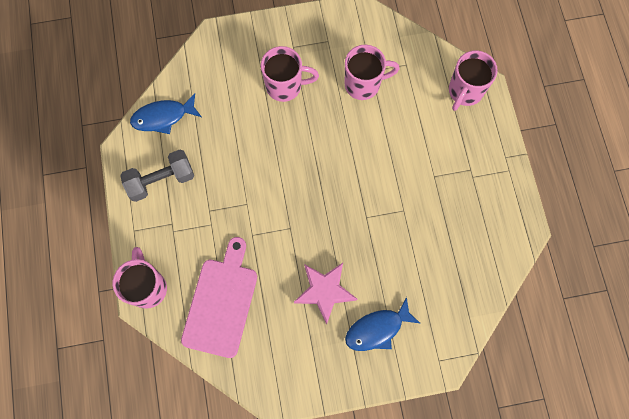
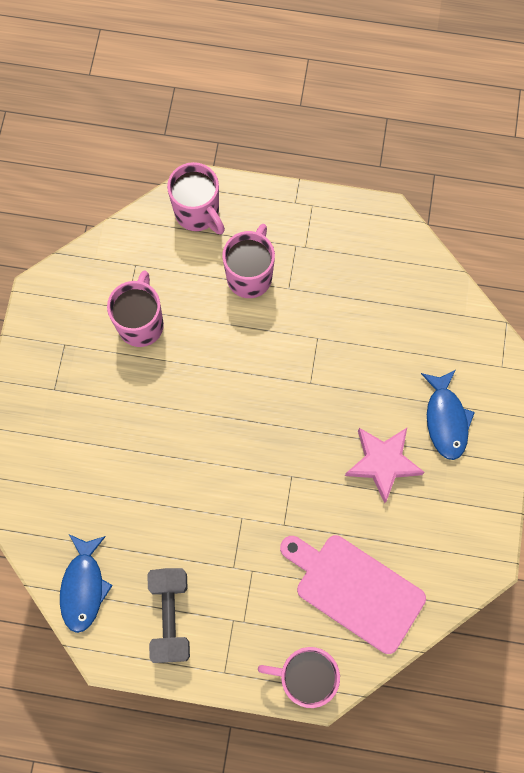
camera: 70 degrees left, 0 degrees up
pink mug [261,46,319,102] -> pink mug moved to [222,224,275,298]

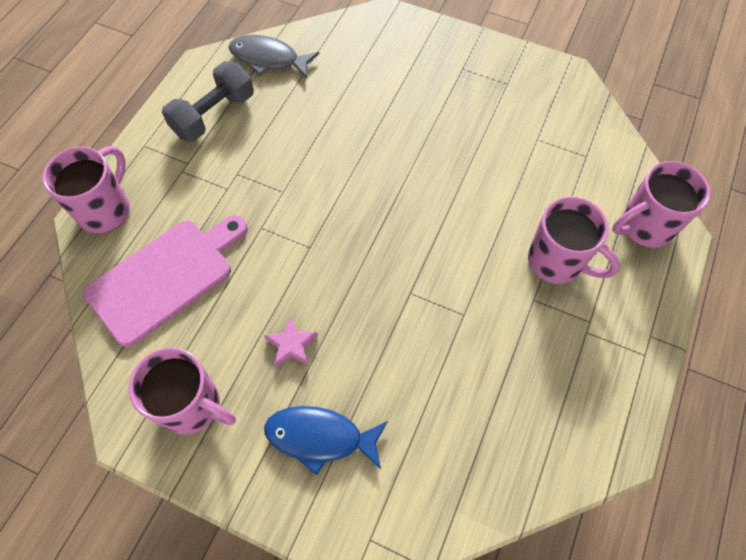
camera: 105 degrees right, 10 degrees down
blue fish [60,534,113,633] -> grey fish [229,35,319,79]
pink mug [107,270,164,347] -> pink mug moved to [129,347,236,435]
grey dumbbell [147,568,190,663] -> grey dumbbell turned 60 degrees counterclockwise [162,61,254,142]
pink star [345,428,425,503] -> pink star [264,316,318,368], size x0.56

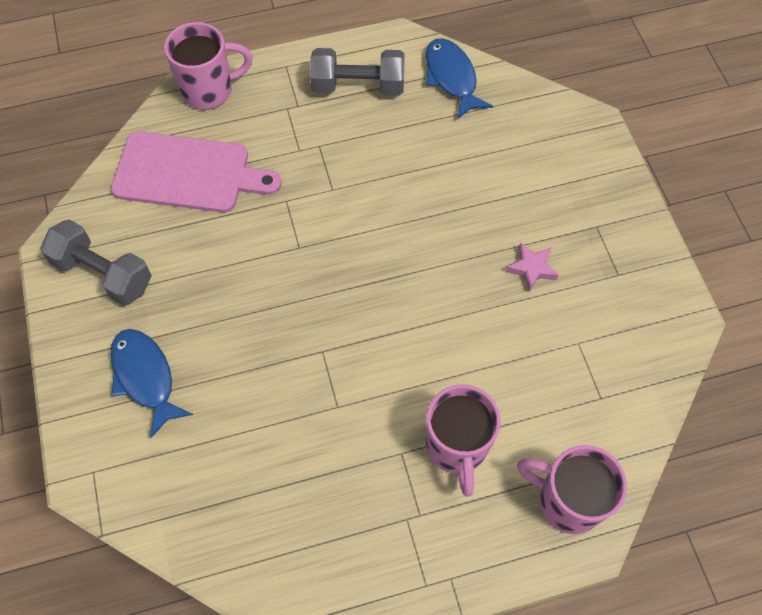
camera: 50 degrees right, 0 degrees up
pink mug [129,347,236,435] -> grey dumbbell [40,219,152,306]
grey fish [229,35,319,79] -> blue fish [426,38,493,119]
pink star [264,316,318,368] -> pink star moved to [506,243,559,292]

